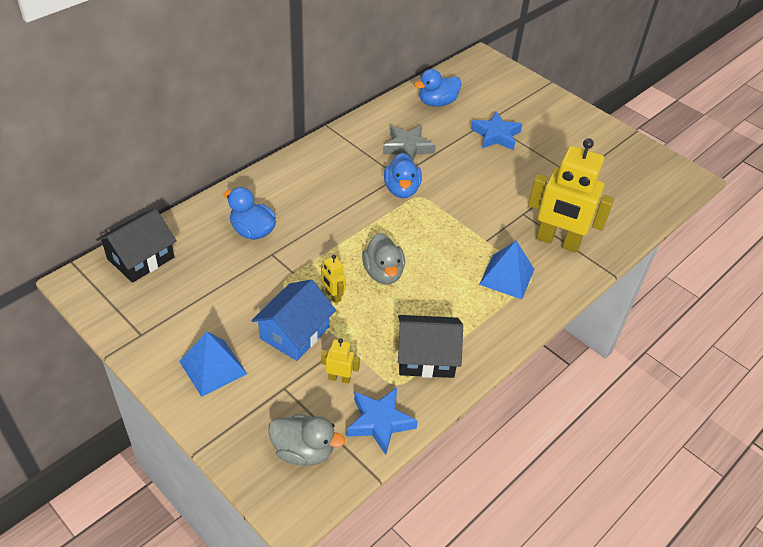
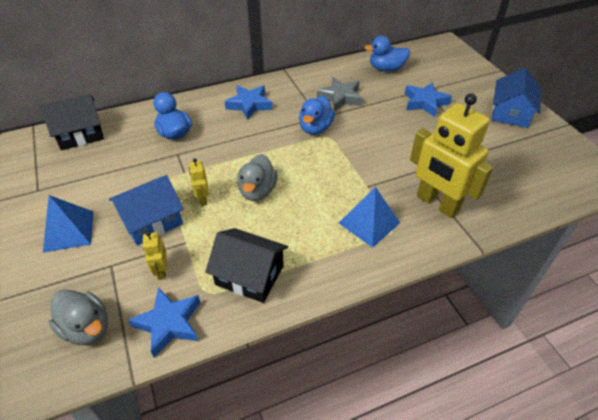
camera: 25 degrees right, 0 degrees up
yellow robot [321,338,360,384] -> yellow robot turned 135 degrees counterclockwise [143,231,167,280]
none -> blue star [224,85,272,120]
none -> blue house [492,68,541,128]

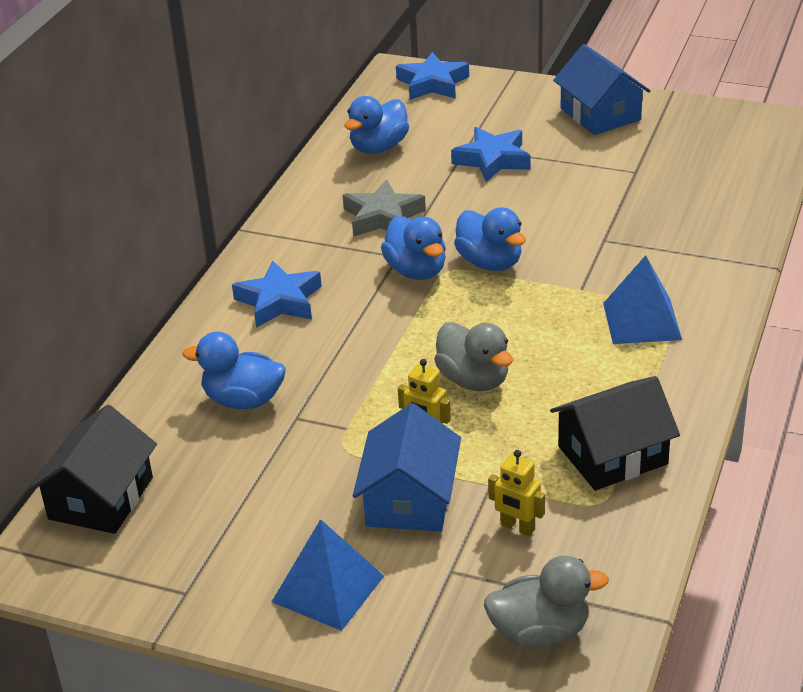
camera: 45 degrees left, 10 degrees down
blue star [128,287,201,358] -> blue star moved to [396,52,469,100]
yellow robot [410,93,493,218] -> none
none -> blue duck [454,207,526,271]

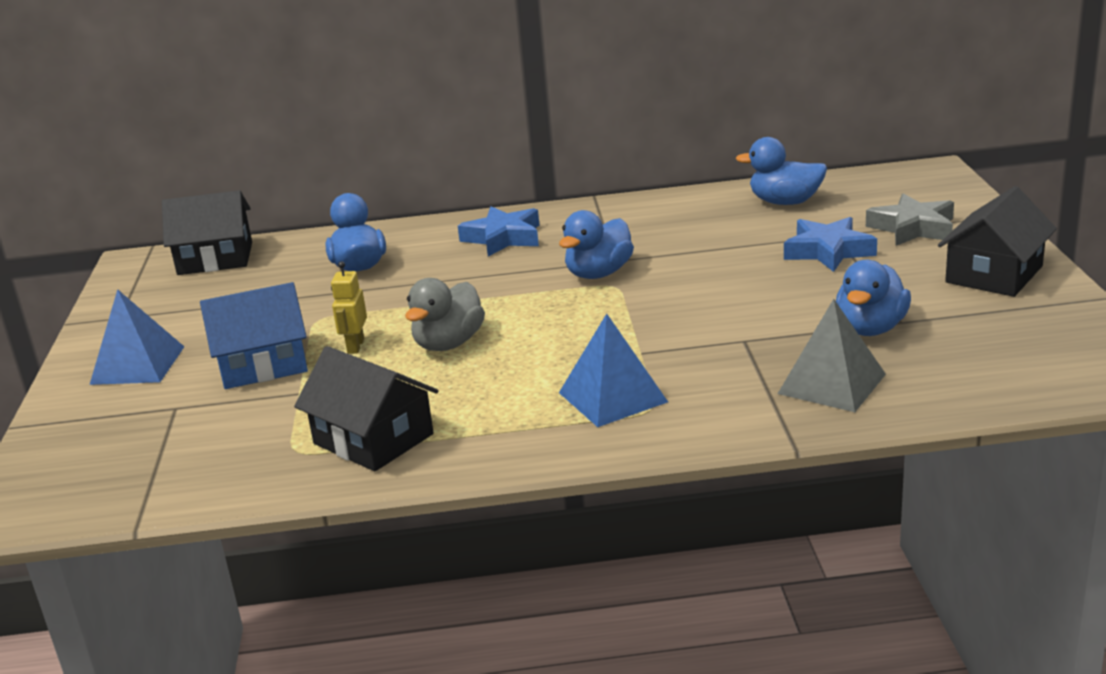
camera: 65 degrees right, 10 degrees down
grey star [343,179,426,237] -> grey star moved to [866,194,954,246]
blue star [396,52,469,100] -> none
blue duck [454,207,526,271] -> blue duck moved to [836,260,911,336]
grey duck [484,556,609,649] -> none
yellow robot [488,450,545,536] -> none
blue house [553,44,650,135] -> black house [938,186,1057,297]
none -> grey pyramid [778,299,886,412]

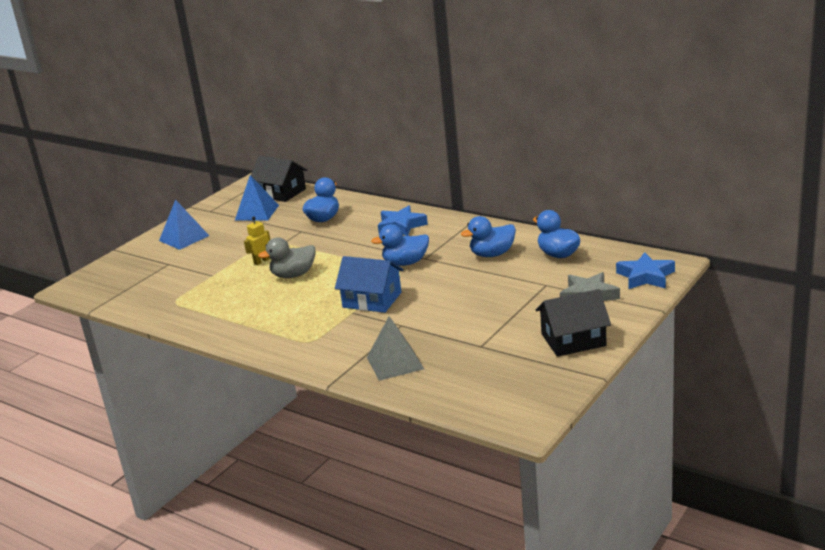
camera: 40 degrees right, 0 degrees up
blue house [200,282,308,389] -> blue house moved to [335,256,403,313]
black house [294,346,438,471] -> none
blue pyramid [559,314,668,427] -> blue pyramid moved to [235,175,279,221]
blue star [784,217,877,272] -> blue star moved to [616,252,675,289]
blue duck [836,260,911,336] -> blue duck moved to [461,216,516,257]

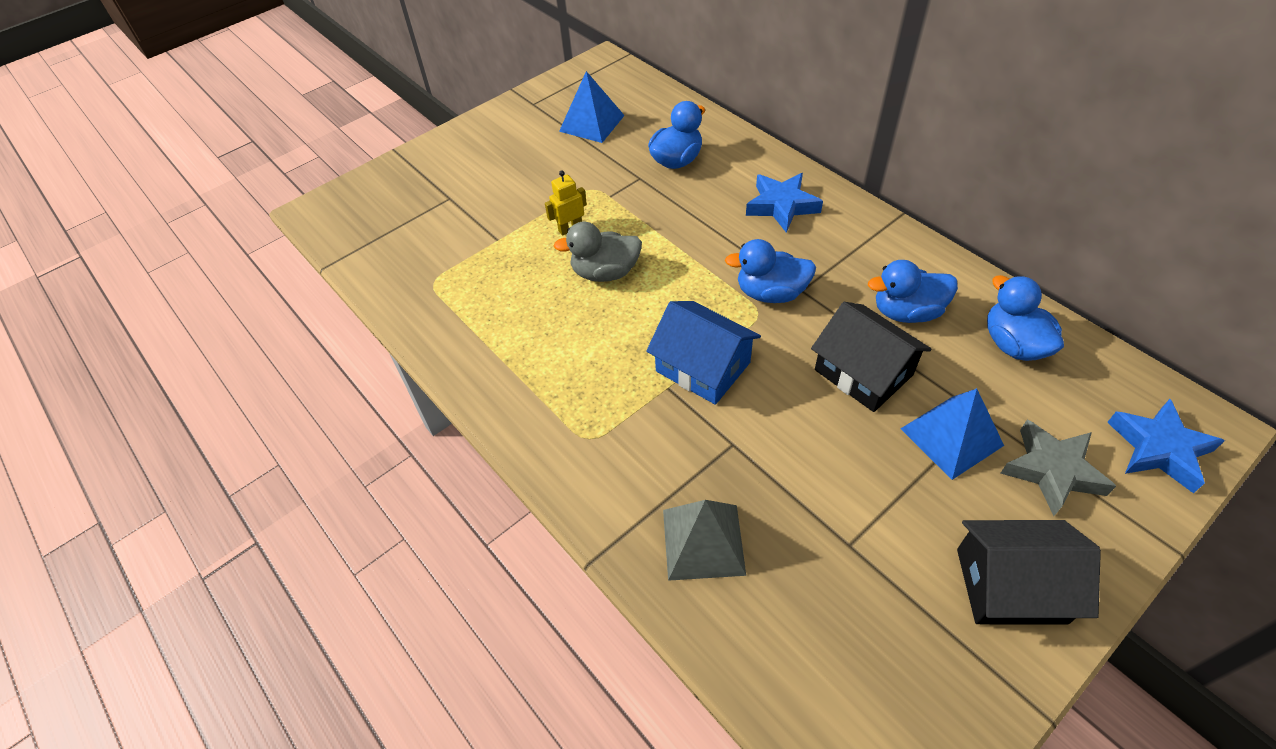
camera: 15 degrees right, 25 degrees up
blue pyramid [159,199,209,250] -> blue pyramid moved to [900,388,1004,480]
black house [251,155,307,202] -> black house moved to [811,302,932,412]

